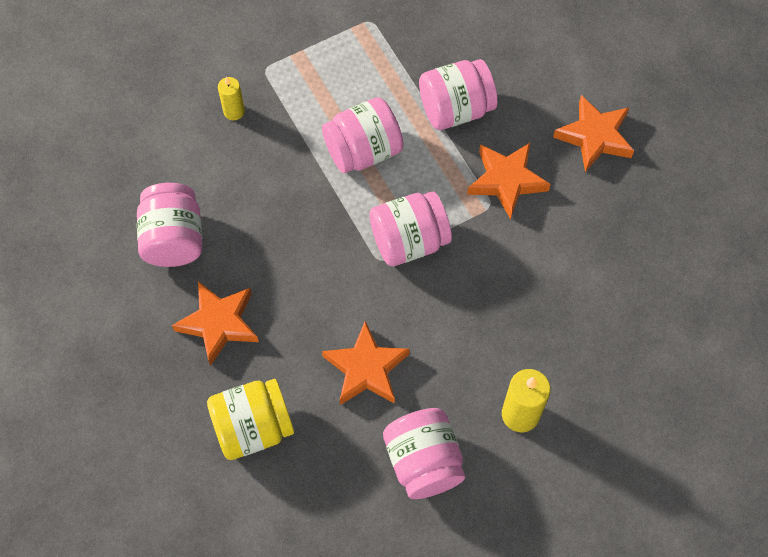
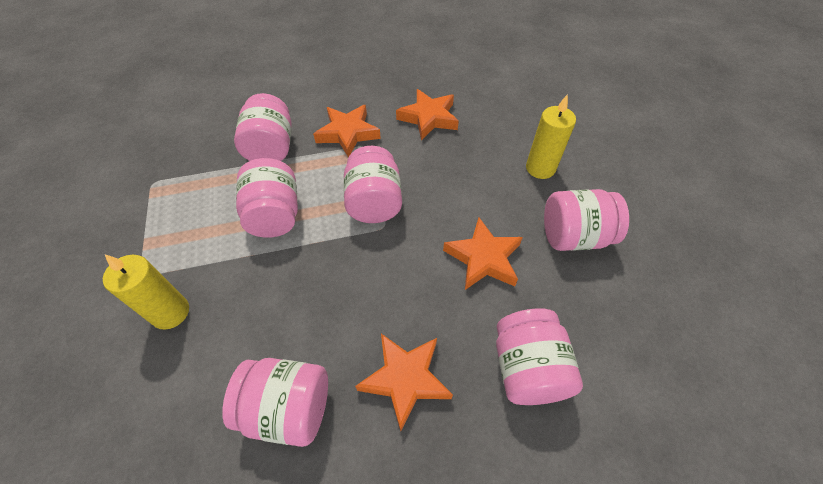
camera: 75 degrees left, 10 degrees down
yellow jar [207,379,294,460] -> pink jar [496,308,583,405]
yellow candle [218,76,245,120] -> yellow candle [103,254,189,330], size x1.61
orange star [553,95,634,172] -> orange star moved to [396,89,459,140]

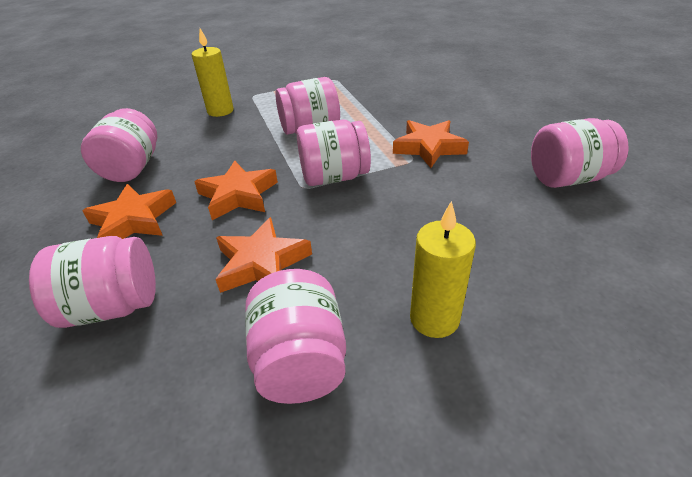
camera: 85 degrees right, 15 degrees down
pink jar [234,93,291,161] -> pink jar moved to [531,118,628,188]
orange star [396,89,459,140] -> orange star moved to [194,160,278,220]

